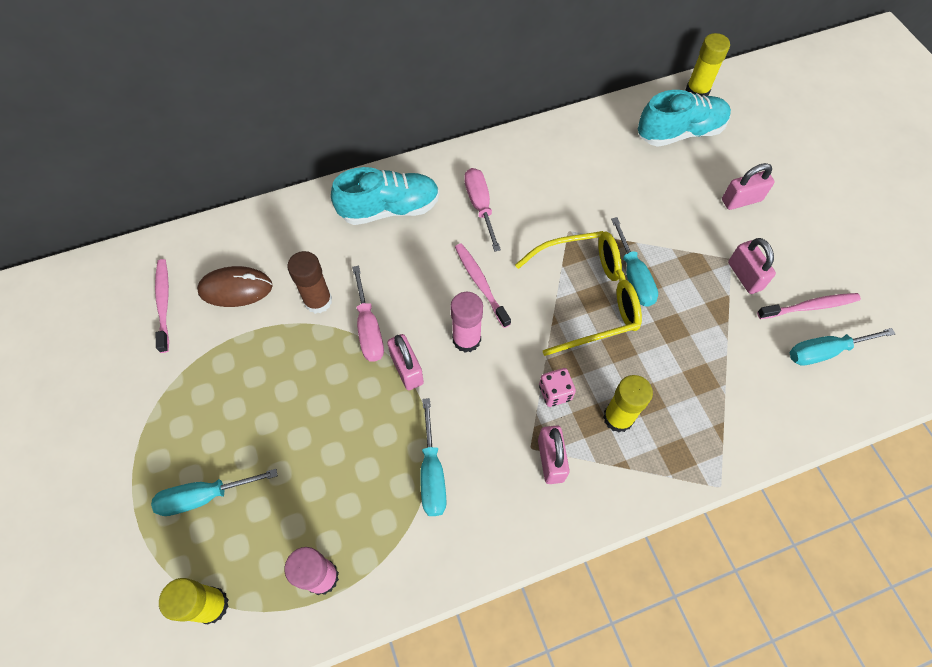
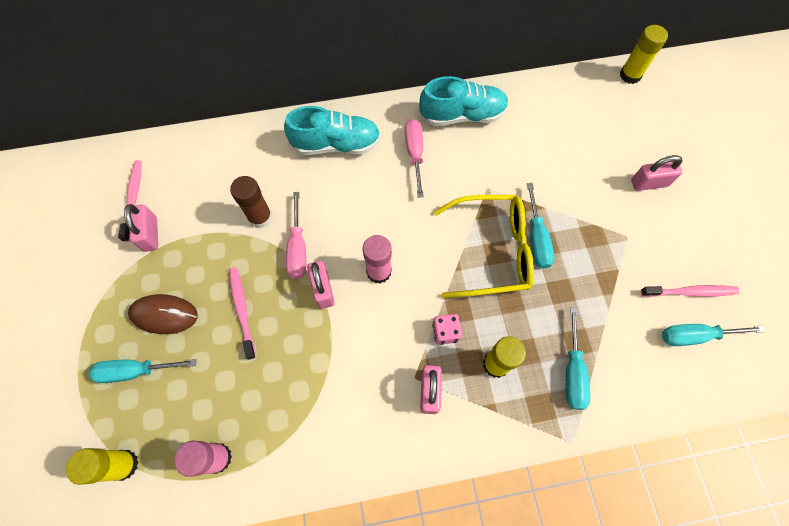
camera: 10 degrees right, 5 degrees up
brown mouse [197,266,273,307] -> brown mouse moved to [128,294,198,334]
turquoise screwdriver [420,398,446,516] -> turquoise screwdriver moved to [565,307,590,410]
pink toothbrush [455,243,511,328] -> pink toothbrush moved to [229,267,256,360]
turquoise shoe [638,90,731,147] -> turquoise shoe moved to [419,76,509,126]
pink padlock [728,238,776,294] -> pink padlock moved to [124,204,158,252]

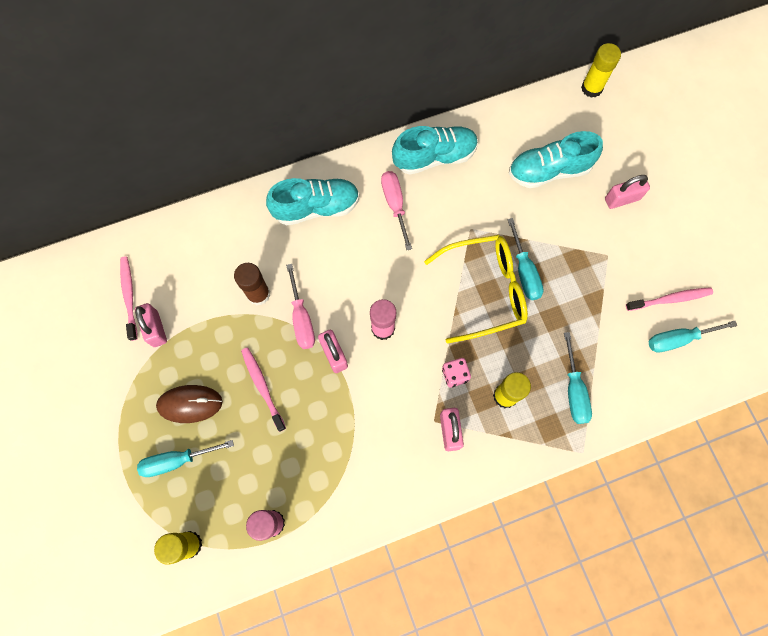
camera: 10 degrees left, 5 degrees up
none -> turquoise shoe [509,131,603,188]

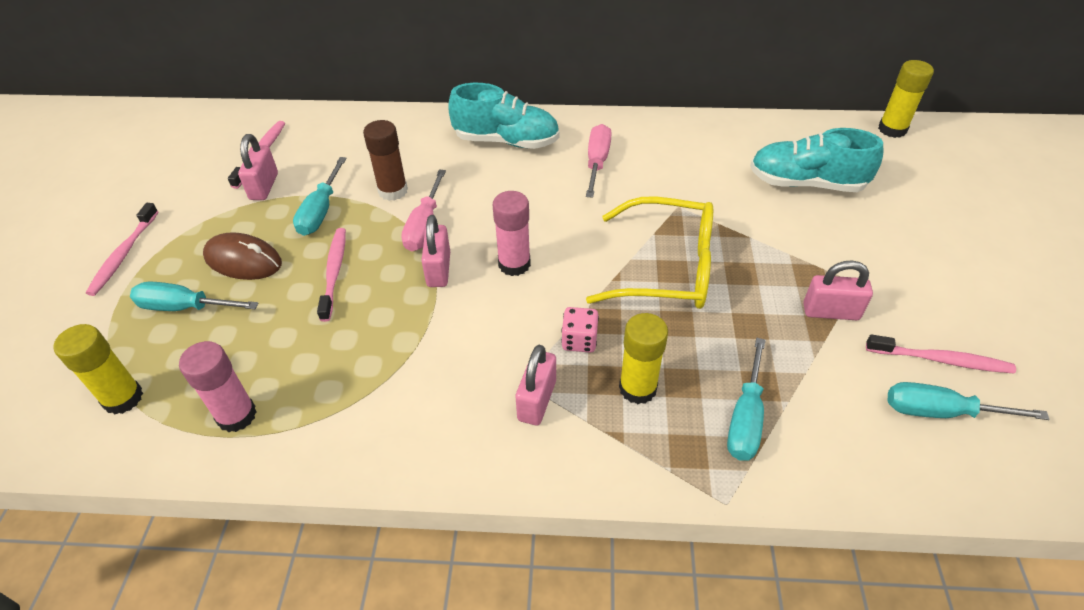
camera: 25 degrees right, 25 degrees down
turquoise shoe [392,126,478,175] -> none
turquoise screwdriver [507,218,544,300] -> turquoise screwdriver moved to [293,157,347,236]
pink padlock [605,175,650,209] -> pink padlock moved to [803,260,873,320]
none -> pink toothbrush [86,203,158,296]

